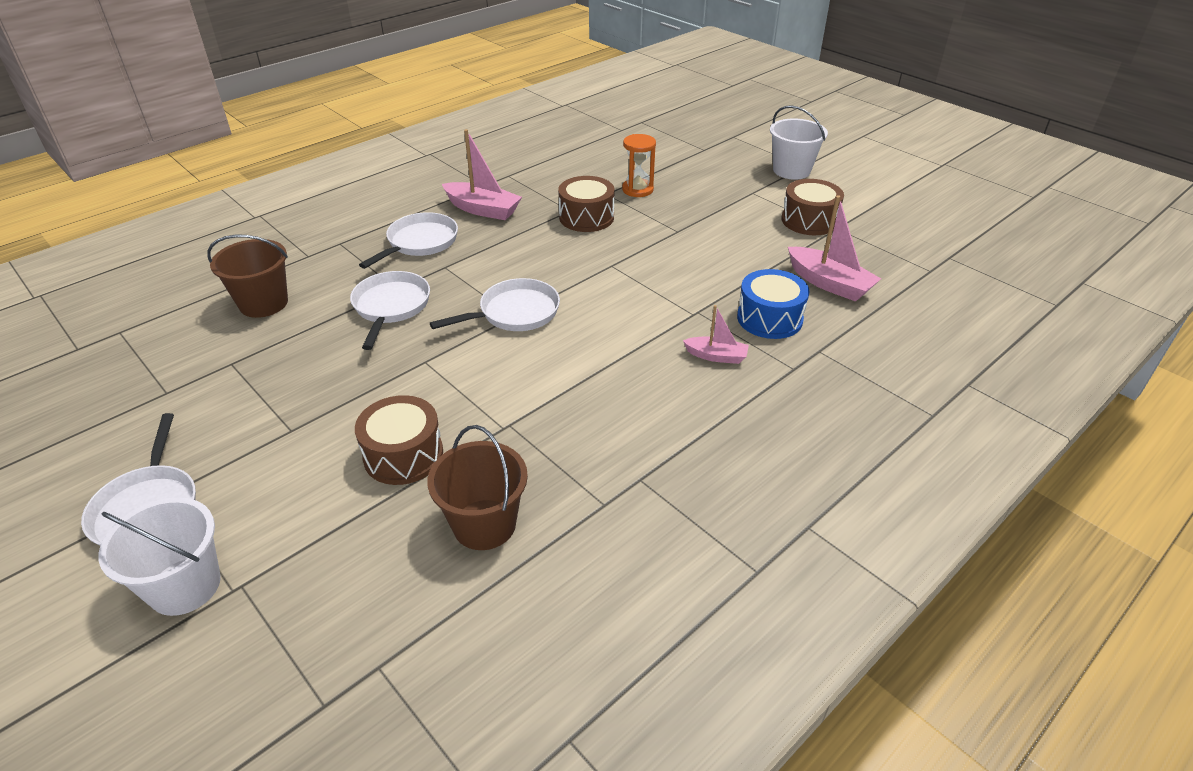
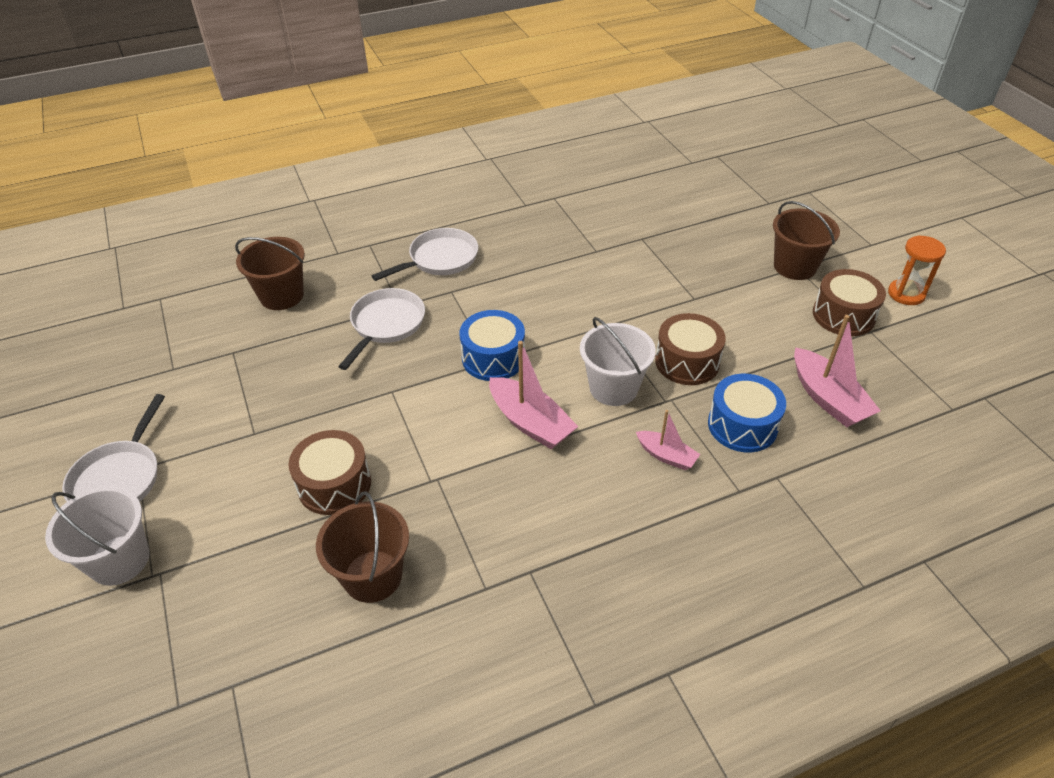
camera: 20 degrees right, 5 degrees up
white pan [430,278,560,331] -> blue drum [460,310,525,381]
pink boat [442,129,522,220] -> pink boat moved to [489,341,578,449]
brown drum [558,176,615,232] -> brown drum moved to [655,313,726,385]
orange hourglass [622,134,656,197] -> orange hourglass moved to [888,235,946,305]
white bucket [770,105,828,180] -> white bucket moved to [580,317,656,406]
none -> brown bucket [773,201,840,280]

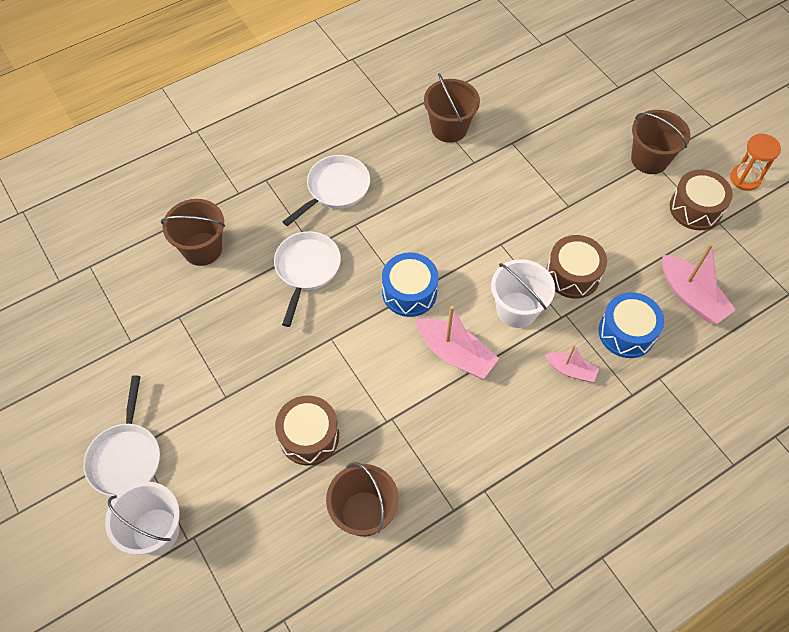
camera: 10 degrees left, 15 degrees up
none -> brown bucket [424,73,480,143]

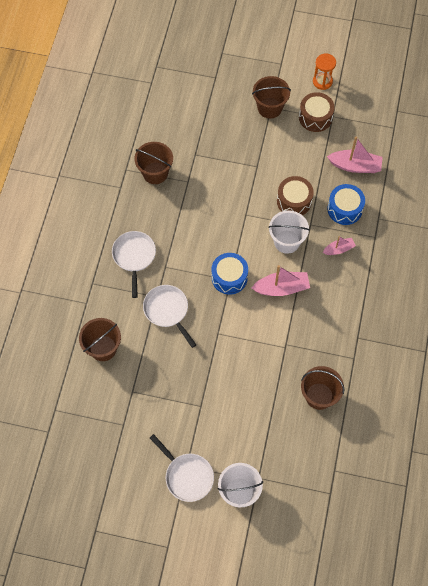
camera: 45 degrees left, 5 degrees up
brown drum [275,395,339,466] -> none

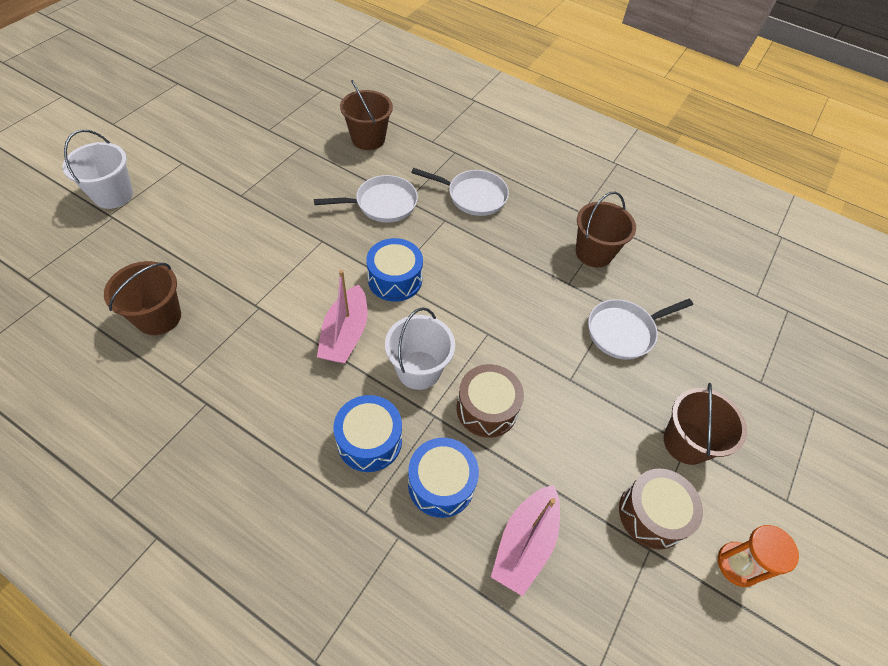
camera: 105 degrees right, 10 degrees down
white pan [150,434,214,502] -> white pan moved to [588,299,693,360]
pink boat [323,236,356,255] -> blue drum [333,395,402,472]

